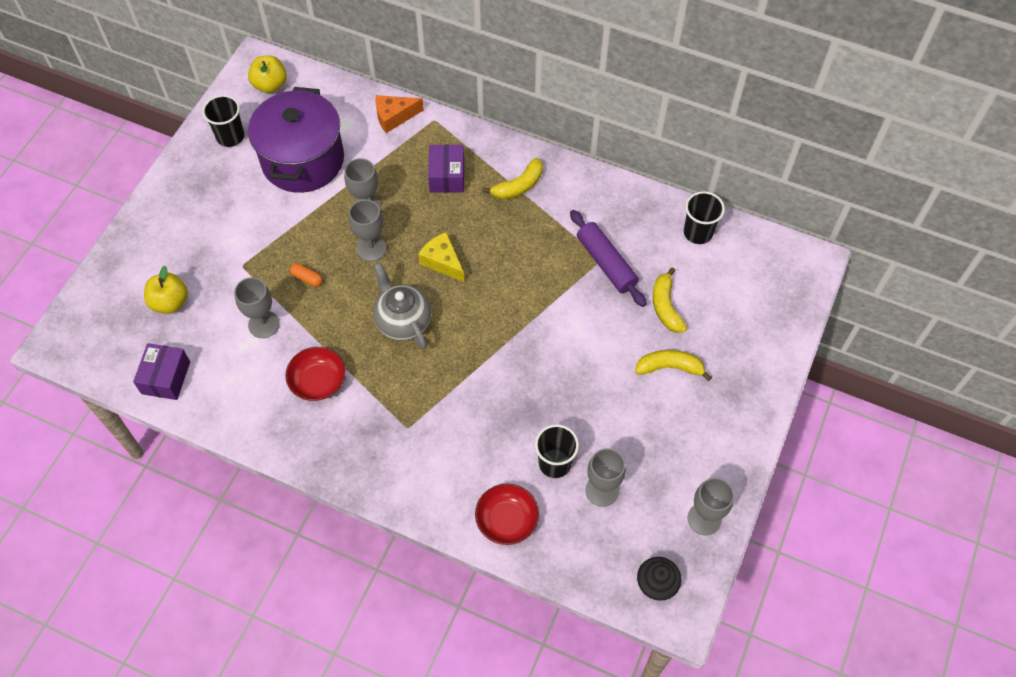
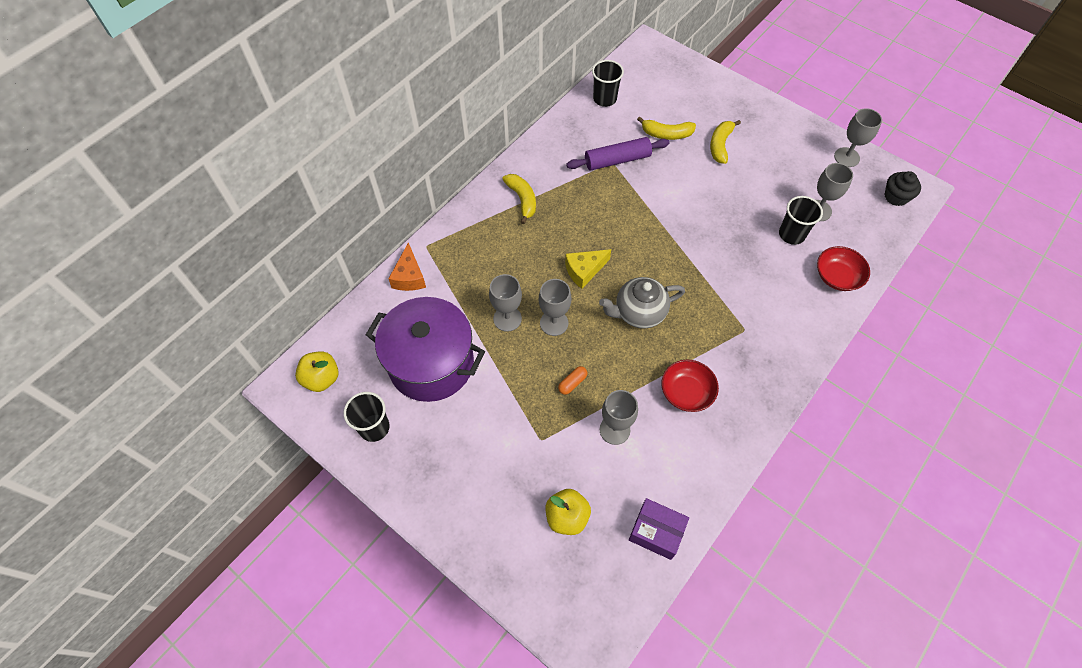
camera: 75 degrees left, 0 degrees up
purple box [428,145,464,193] -> none

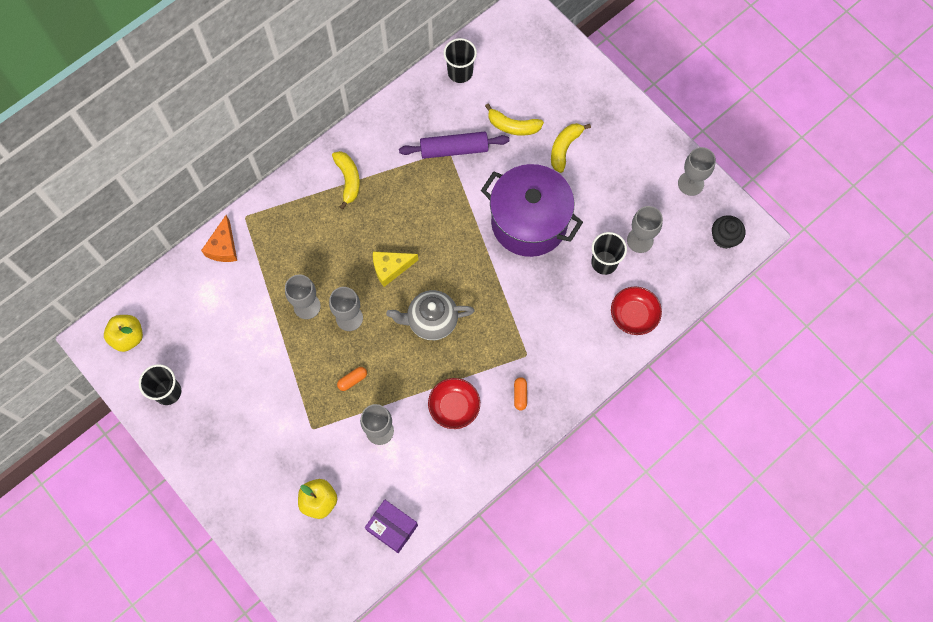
camera: 10 degrees right, 10 degrees up
purple pot [366,297,485,402] -> purple pot moved to [481,164,583,257]
none -> orange capsule [514,377,527,411]

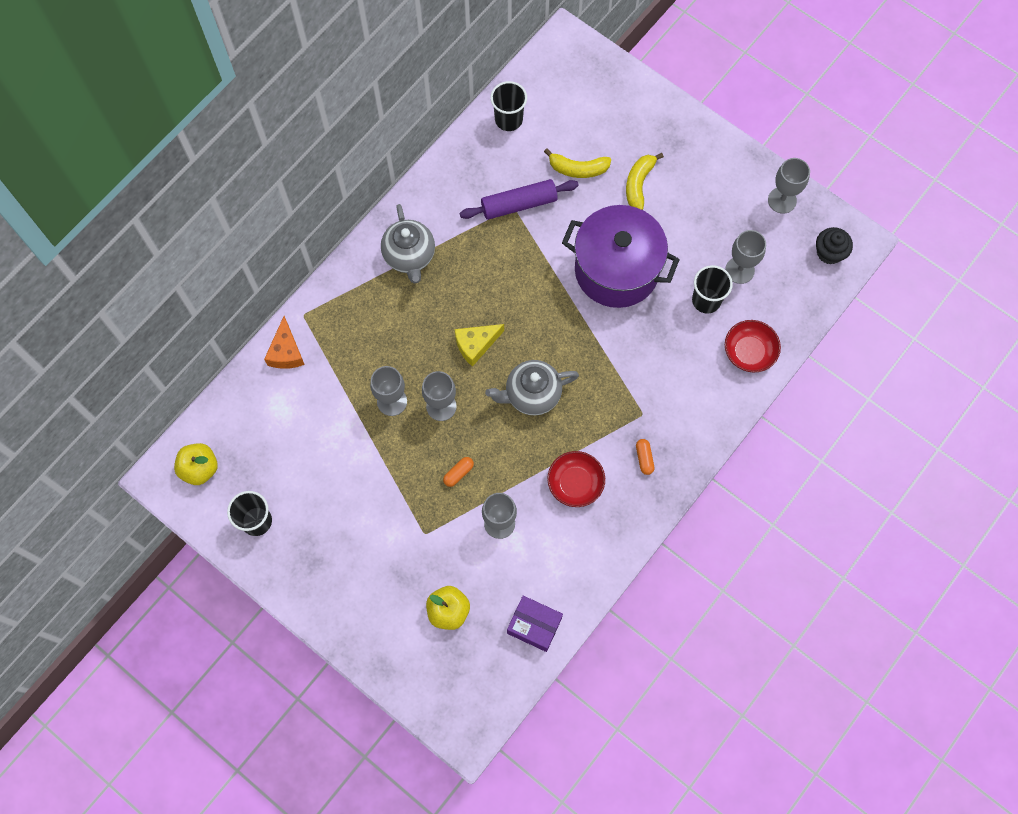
camera: 10 degrees left, 0 degrees up
yellow banana [332,151,360,209] -> grey teapot [381,204,435,284]

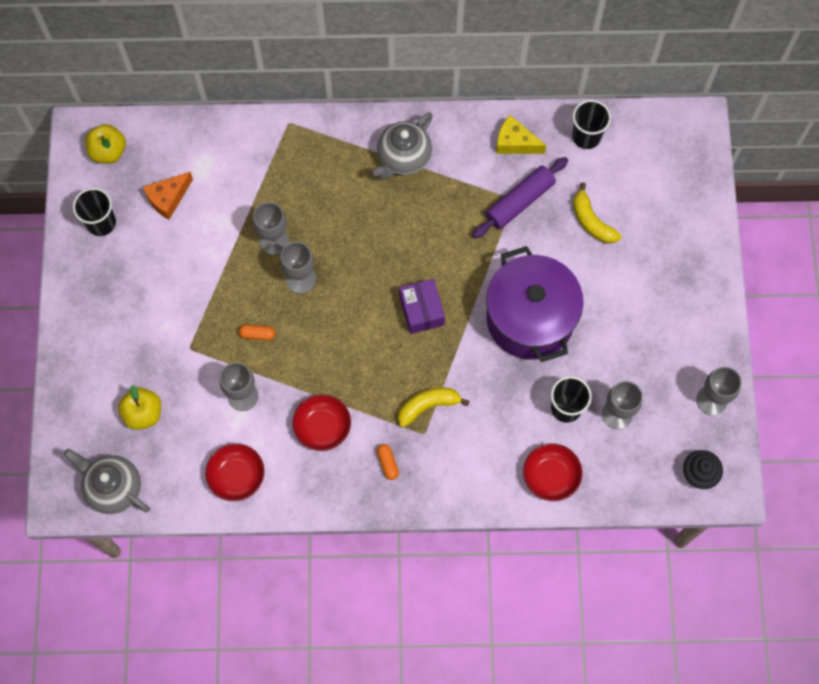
camera: 50 degrees right, 0 degrees up
orange cheese [264,316,305,369] -> orange cheese moved to [143,172,193,220]
yellow cheese [454,324,504,367] -> yellow cheese moved to [496,115,546,154]
purple rolling pin [460,179,579,220] -> purple rolling pin turned 75 degrees counterclockwise [472,157,568,239]
grey teapot [485,360,579,416] -> grey teapot moved to [64,449,150,514]
purple box [507,596,563,652] -> purple box moved to [399,279,445,334]
yellow banana [626,153,664,210] -> yellow banana moved to [398,387,470,428]
orange capsule [636,439,655,475] -> orange capsule turned 60 degrees counterclockwise [377,444,399,480]
none -> red bowl [205,443,264,501]

